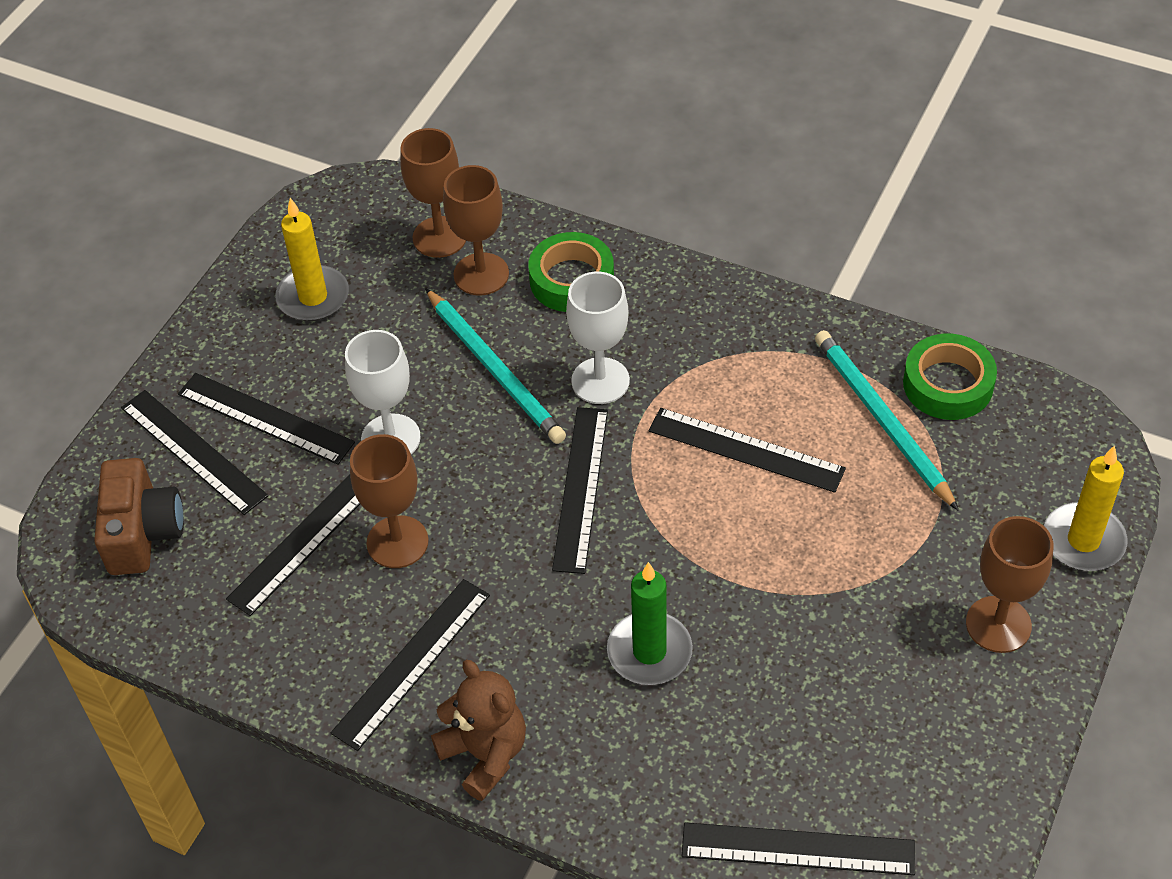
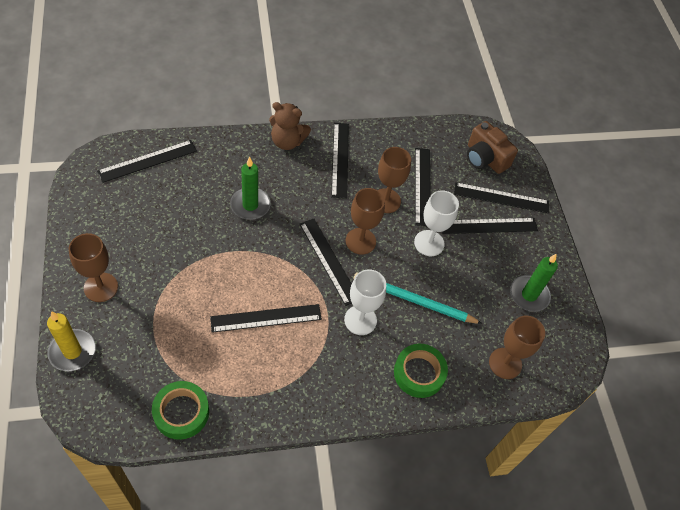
camera: 135 degrees right, 5 degrees up
yellow candle [275,198,349,321] -> green candle [510,254,558,312]
brown goblet [443,165,509,295] -> brown goblet moved to [346,188,385,254]
turquoise pencil [815,330,959,511] -> none

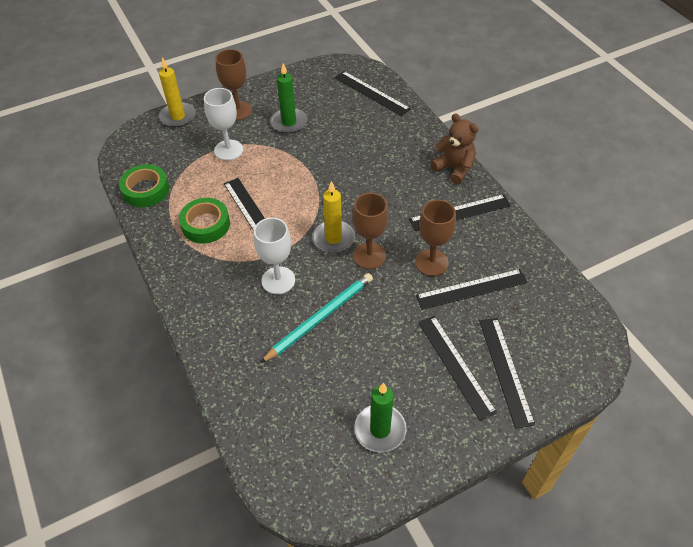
camera: 80 degrees right, 5 degrees down
green candle [230,157,270,220] -> green candle moved to [270,63,307,133]
brown teddy bear [269,102,311,150] -> brown teddy bear turned 135 degrees clockwise [430,114,478,184]
black ruler [300,218,352,306] -> yellow candle [312,181,355,253]
turquoise pencil [354,272,483,324] -> turquoise pencil turned 45 degrees clockwise [260,273,373,363]
green tape [394,344,448,398] -> green tape moved to [179,198,230,244]
white goblet [414,191,459,256] -> white goblet moved to [204,88,243,161]
brown camera [467,121,518,174] -> none
brown goblet [489,316,545,379] -> none

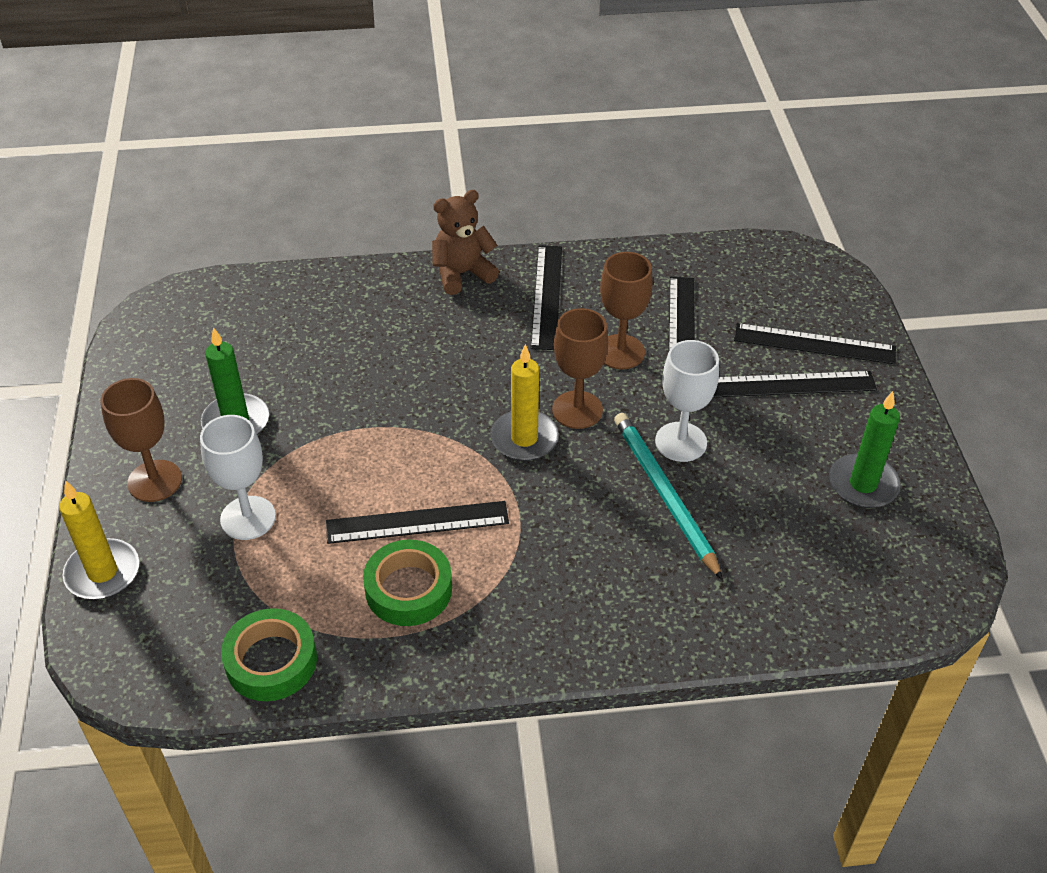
camera: 70 degrees left, 5 degrees down
white goblet [254,218,295,294] -> white goblet moved to [655,340,719,462]
black ruler [335,71,411,116] -> none

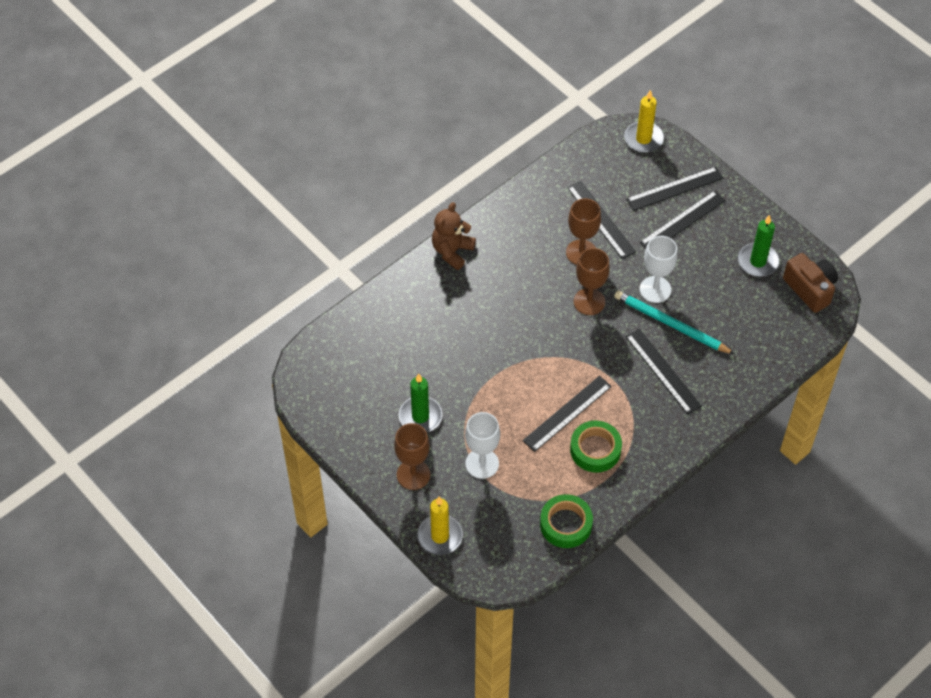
camera: 35 degrees left, 10 degrees up
yellow candle [490,344,559,461] -> yellow candle moved to [624,90,664,153]
black ruler [531,245,562,350] -> black ruler moved to [625,329,702,414]
none -> brown camera [783,253,838,313]

